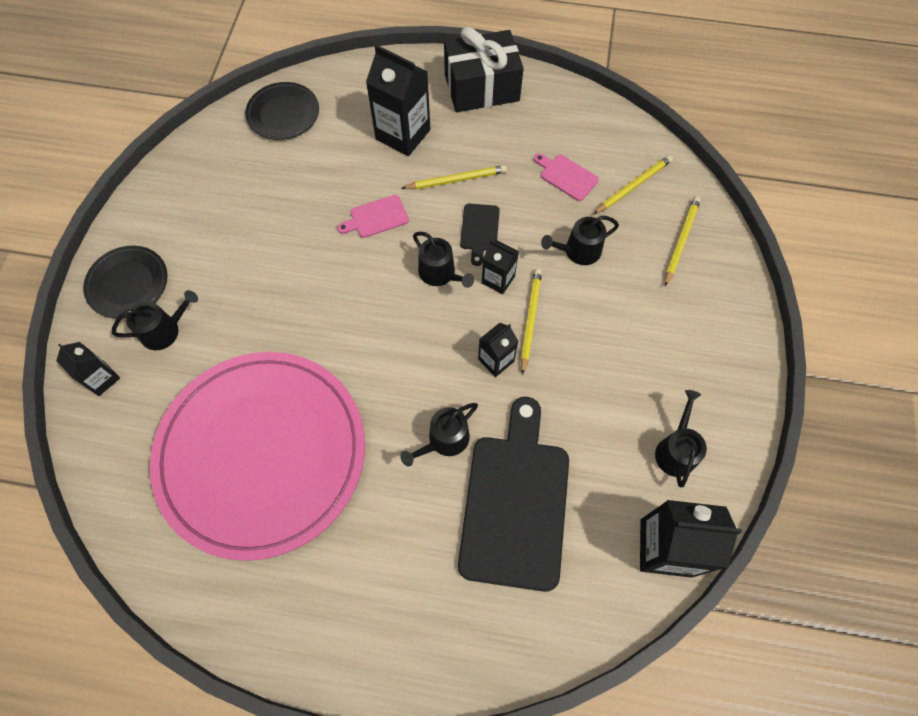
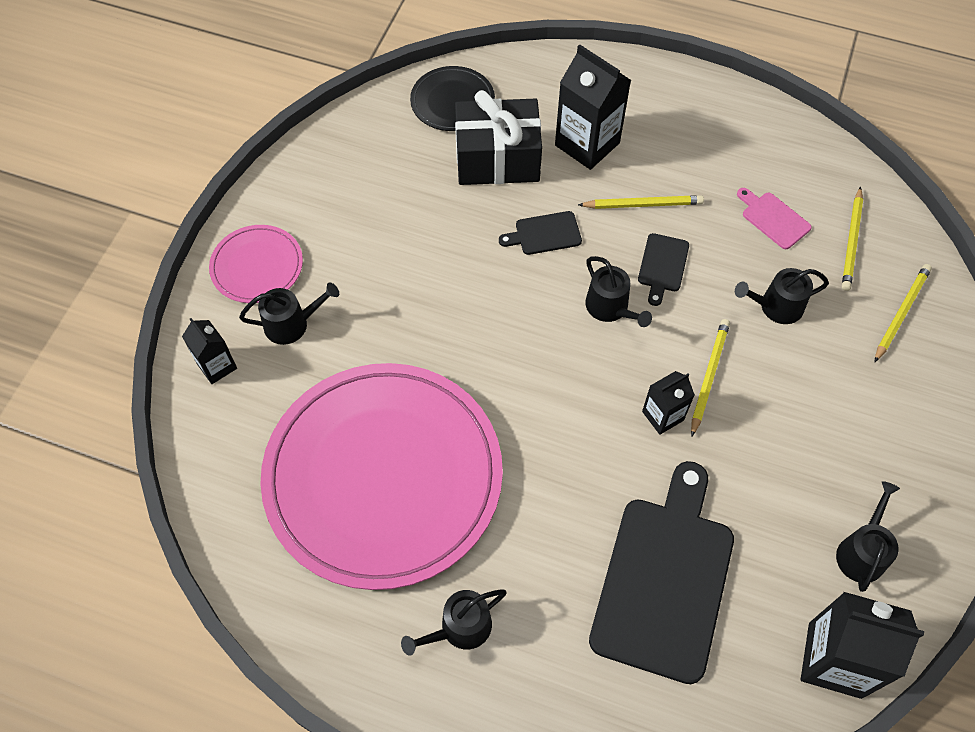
camera: 10 degrees right, 5 degrees down
black plate [83,246,168,318] -> pink plate [209,225,303,303]
pink cutting board [337,195,409,238] -> black cutting board [499,211,582,255]
black watering can [401,403,478,466] -> black watering can moved to [401,589,507,656]
black gift [444,27,524,112] -> black gift moved to [455,90,542,185]
black carton [482,240,519,294] -> none
yellow pencil [594,155,673,214] -> yellow pencil turned 135 degrees clockwise [842,187,863,291]

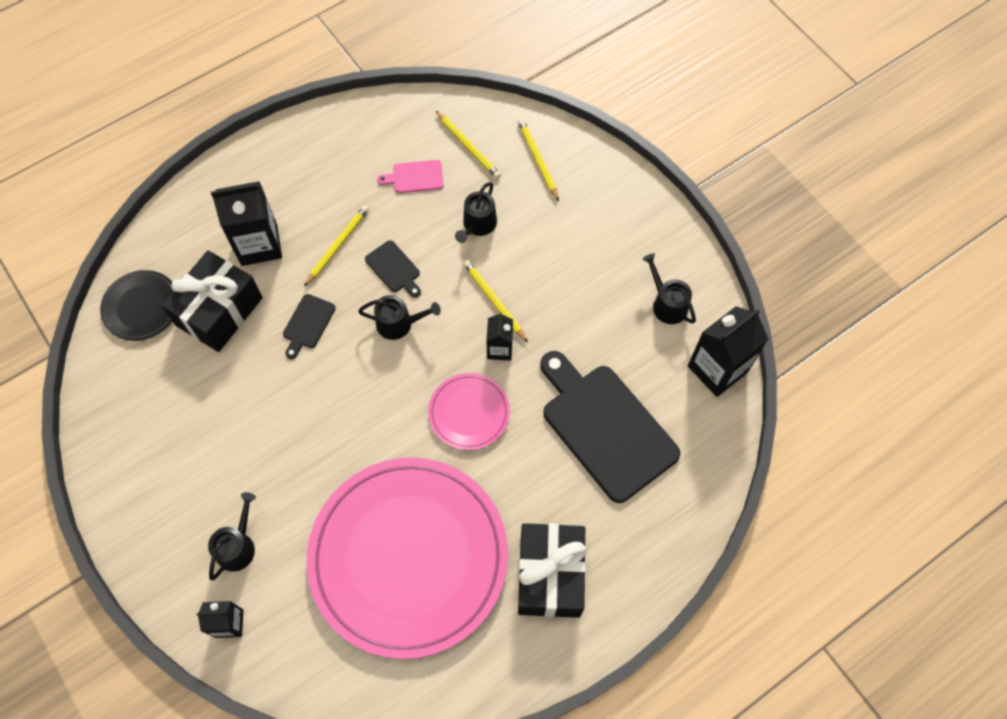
camera: 55 degrees left, 5 degrees up
pink plate [209,225,303,303] -> pink plate moved to [428,373,510,450]
black watering can [401,589,507,656] -> black gift [518,523,587,618]

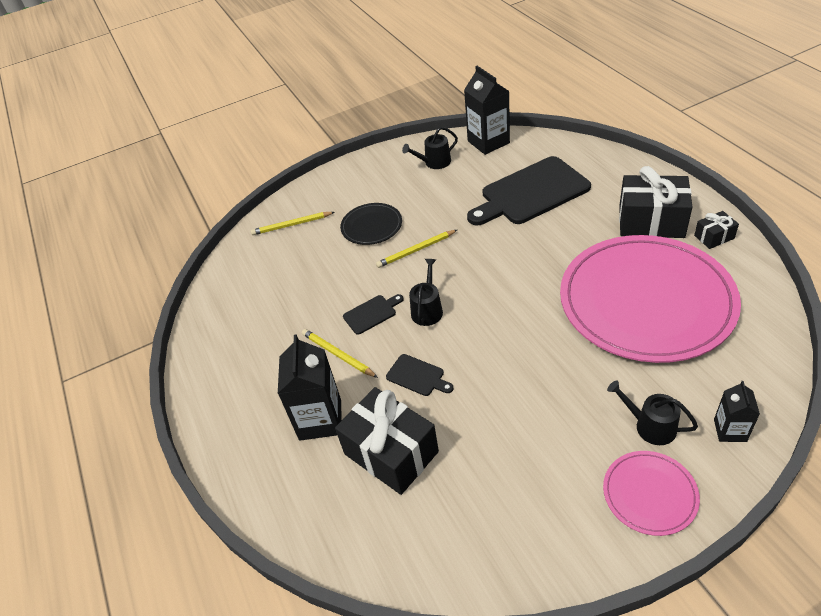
camera: 75 degrees left, 20 degrees down
black plate [100,270,173,341] -> black plate moved to [340,203,402,245]
pink cutting board [377,160,444,193] -> none
pink plate [428,373,510,450] -> pink plate moved to [603,451,700,536]
yellow pencil [435,110,501,179] -> none
black watering can [455,182,497,243] -> none
black carton [486,312,513,360] -> none
none -> black gift [694,211,739,249]

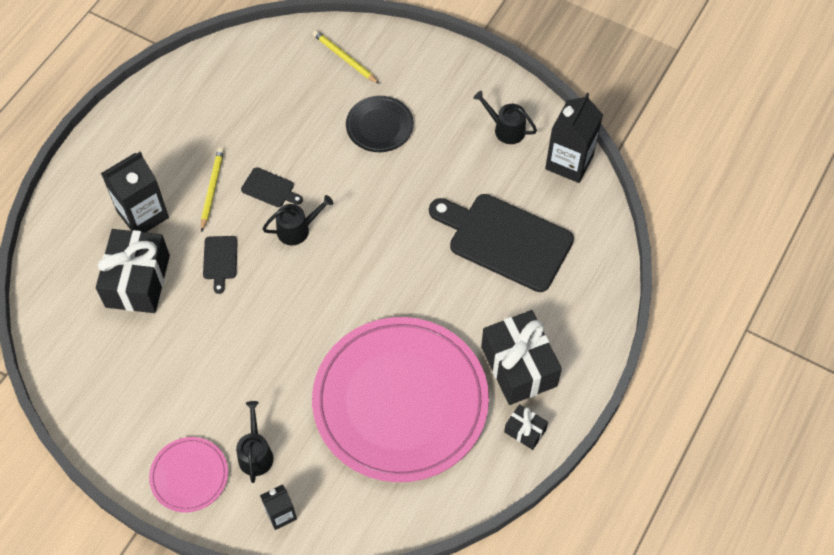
camera: 50 degrees right, 15 degrees up
yellow pencil [376,230,457,268] -> none

